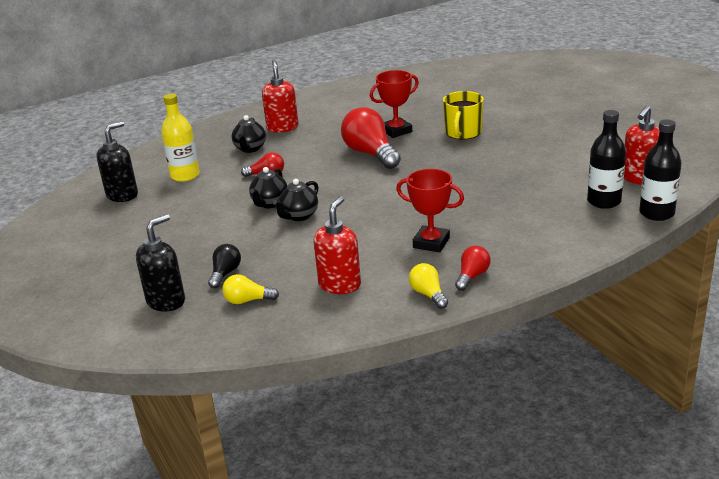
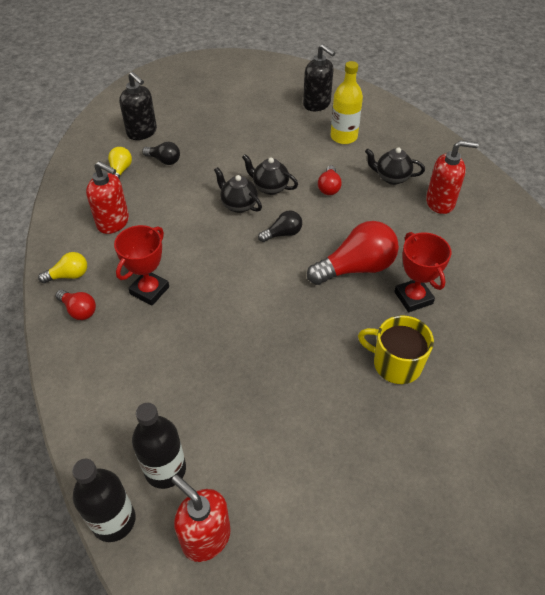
camera: 95 degrees right, 20 degrees up
none -> black light bulb [258,210,302,242]

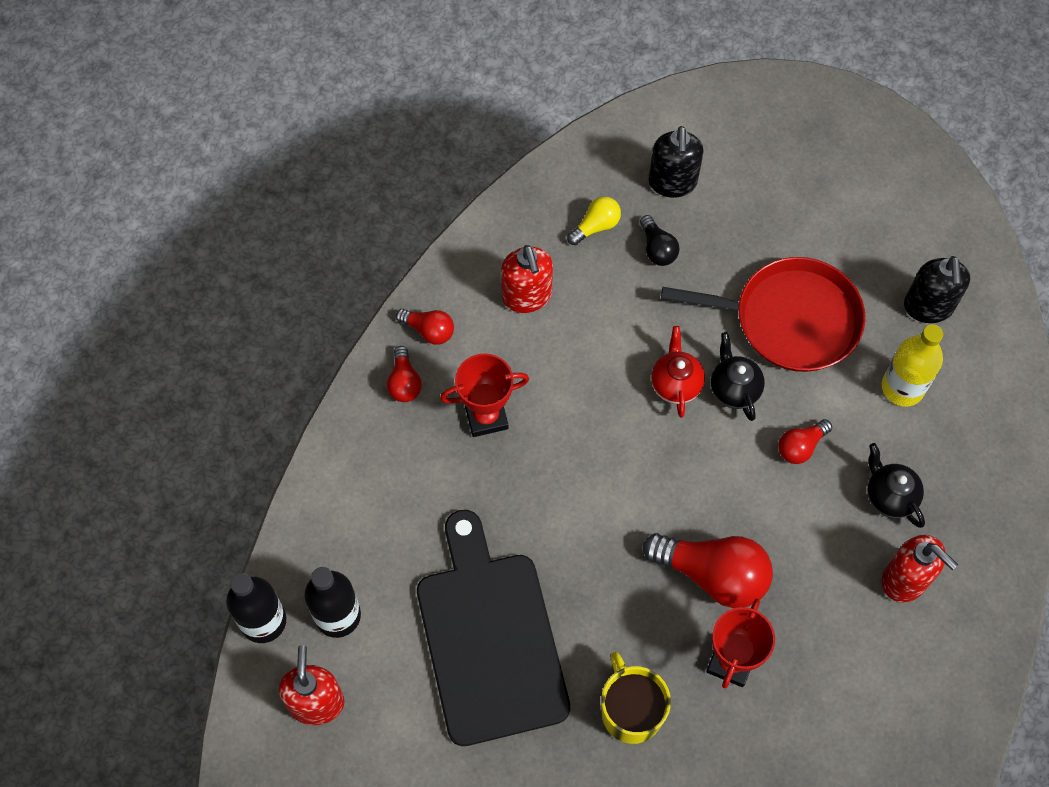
camera: 45 degrees right, 15 degrees up
yellow light bulb [38,252,87,283] -> red light bulb [396,309,454,345]
black teapot [214,167,262,213] -> red teapot [651,326,705,418]
black light bulb [258,210,302,242] -> none
none -> black cutting board [417,510,570,746]
none -> red pan [661,257,865,372]

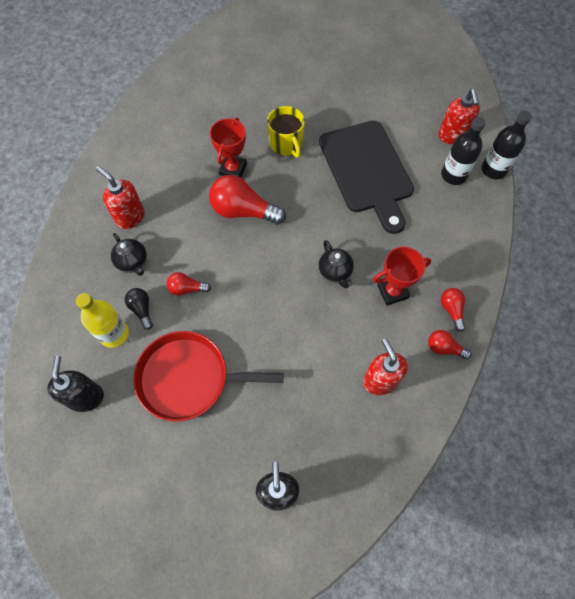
camera: 175 degrees right, 0 degrees up
yellow light bulb [567,197,621,245] -> none
black light bulb [640,215,680,266] -> black light bulb moved to [125,288,153,330]
red teapot [651,326,705,418] -> none
black teapot [711,332,765,421] -> black teapot moved to [318,240,354,288]
red light bulb [778,419,832,464] -> red light bulb turned 135 degrees counterclockwise [167,272,211,296]

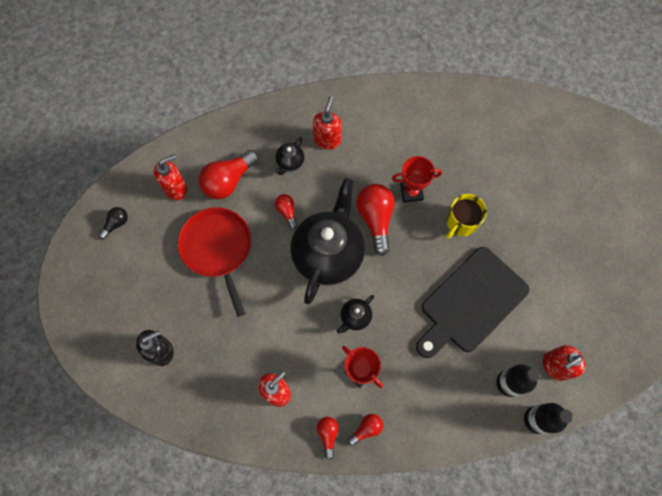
camera: 65 degrees right, 5 degrees up
black soap dispenser [47,356,104,412] -> red soap dispenser [154,154,187,200]
yellow bottle [76,293,129,348] -> red light bulb [199,150,258,199]
black light bulb [125,288,153,330] -> black light bulb moved to [99,207,128,239]
none -> black teapot [290,178,365,304]

